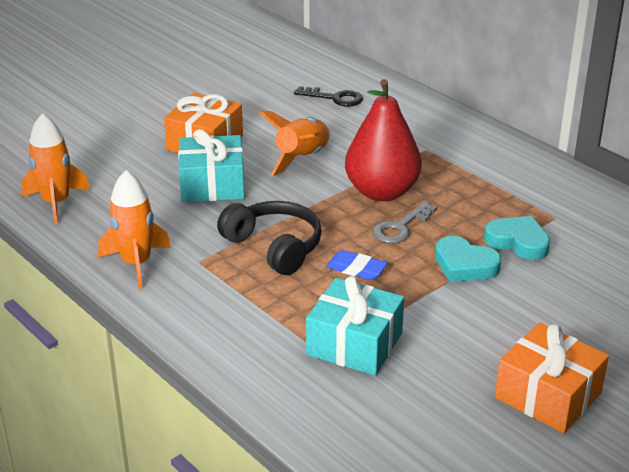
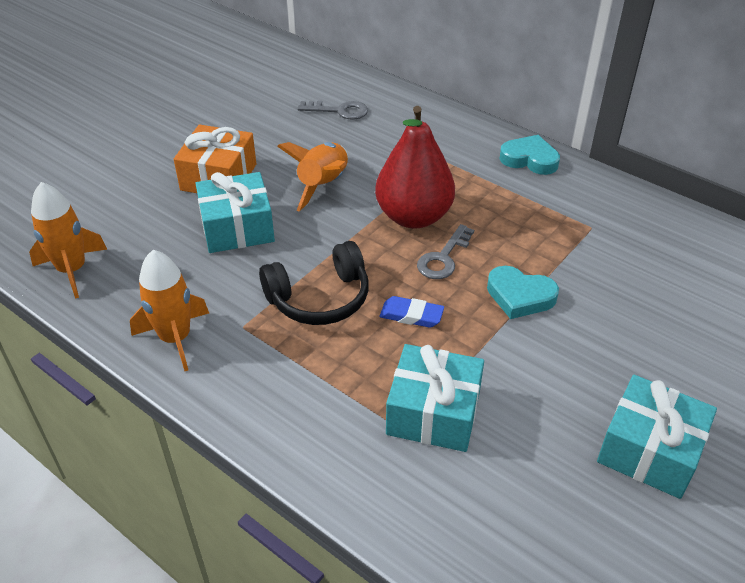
camera: 10 degrees left, 10 degrees up
black headphones [217,201,322,275] -> black headphones turned 120 degrees clockwise [259,241,369,325]
black key [294,86,363,107] -> grey key [297,101,368,120]
turquoise heart [484,216,550,260] -> turquoise heart moved to [499,135,560,175]
orange gift [495,323,609,433] -> turquoise gift [597,375,717,499]

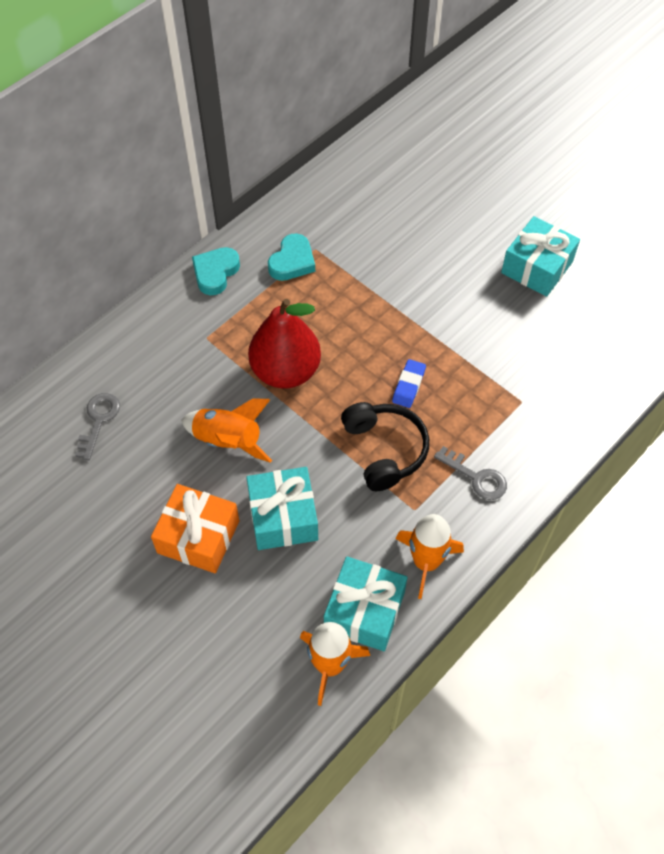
camera: 85 degrees left, 15 degrees up
turquoise gift [386,344,484,452] -> turquoise gift moved to [324,556,407,651]
grey key [417,224,474,279] -> grey key moved to [434,446,507,500]
turquoise heart [487,266,559,319] -> turquoise heart moved to [268,233,315,281]

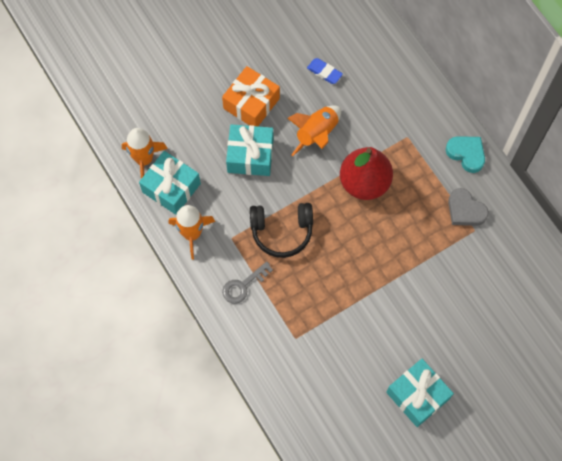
camera: 105 degrees right, 10 degrees up
grey key [75,393,120,460] -> none
turquoise heart [268,233,315,281] -> grey heart [448,188,489,226]
blue eraser [392,359,426,408] -> blue eraser moved to [307,58,343,84]

